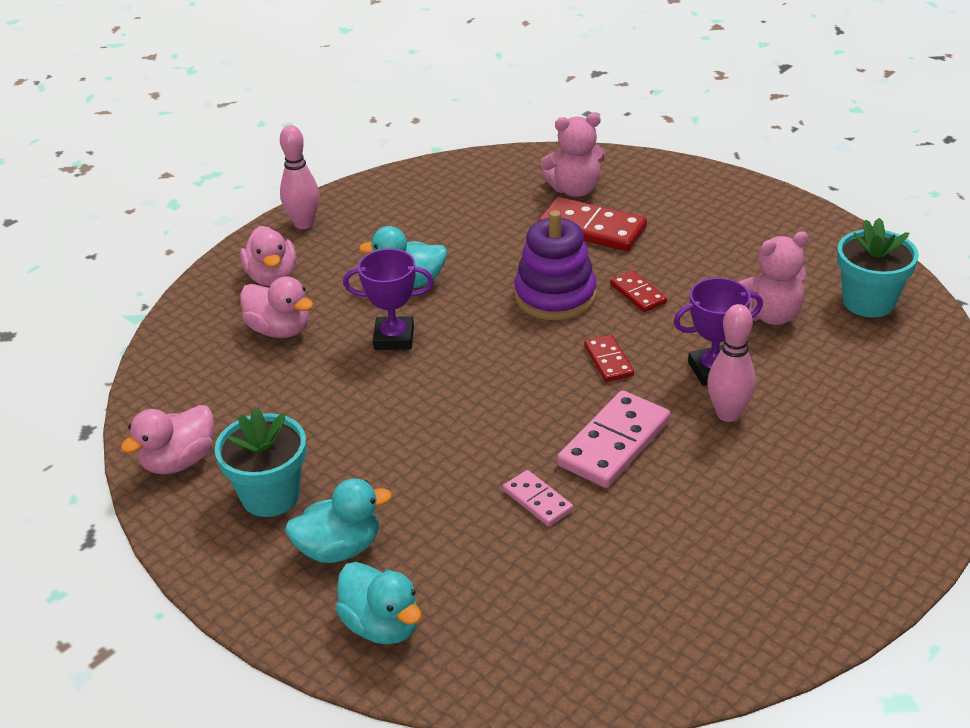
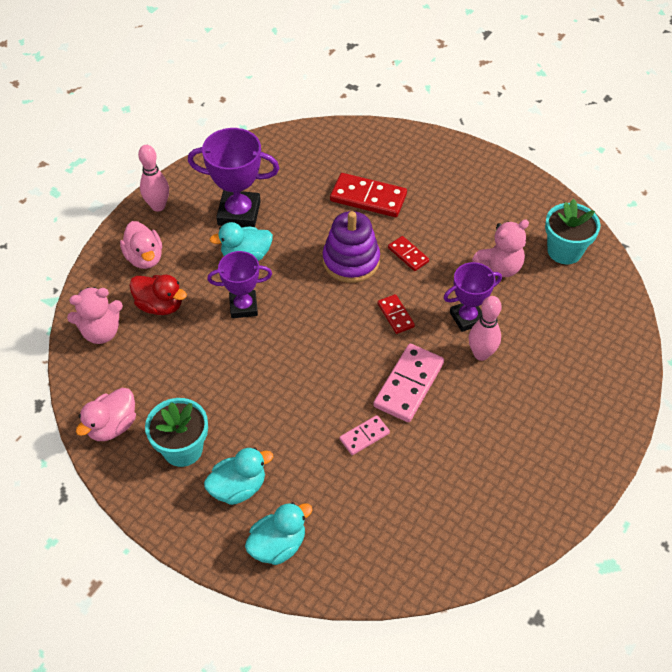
camera: 10 degrees left, 15 degrees up
pink duck [240,276,313,338] -> red duck [129,275,187,315]
turquoise duck [335,562,422,644] -> turquoise duck turned 75 degrees counterclockwise [245,502,313,565]
pink domino [503,470,573,526] -> pink domino turned 75 degrees counterclockwise [340,415,390,455]
pink teddy bear [540,113,606,197] -> pink teddy bear moved to [67,287,123,344]
none -> purple trophy [188,128,279,227]

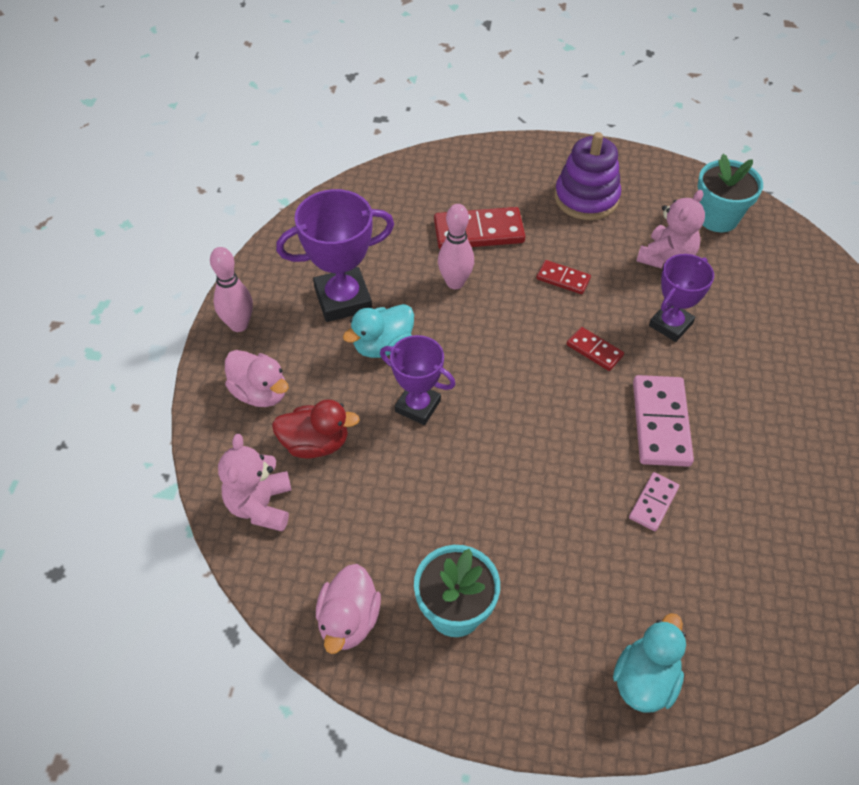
camera: 25 degrees left, 0 degrees up
pink teddy bear [67,287,123,344] -> pink teddy bear turned 135 degrees clockwise [218,434,292,532]
turquoise duck [204,447,273,505] -> none
purple trophy [207,251,272,318] -> purple trophy turned 60 degrees clockwise [380,335,456,425]
purple stacking toy [323,211,380,283] -> purple stacking toy moved to [555,132,621,220]
pink bowling pin [469,296,502,361] -> pink bowling pin moved to [438,204,474,289]

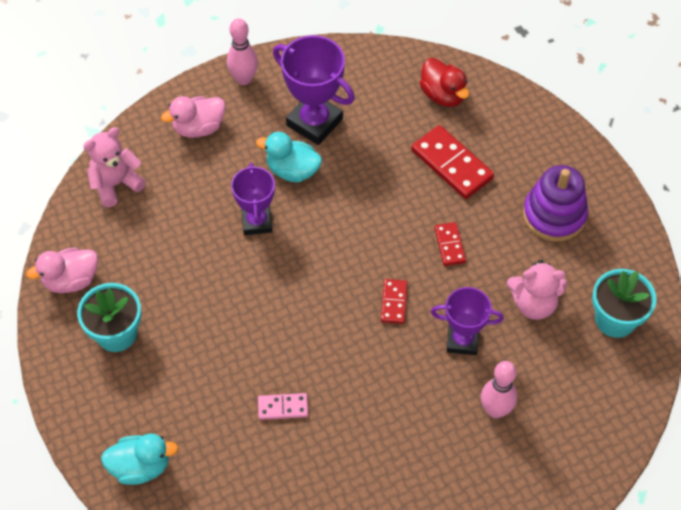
camera: 55 degrees right, 5 degrees up
pink duck [225,350,289,407] -> pink duck turned 60 degrees clockwise [161,96,226,138]
red duck [272,399,360,459] -> red duck moved to [420,58,469,107]
pink bowling pin [438,204,474,289] -> pink bowling pin moved to [481,361,517,418]
pink domino [633,375,694,467] -> none

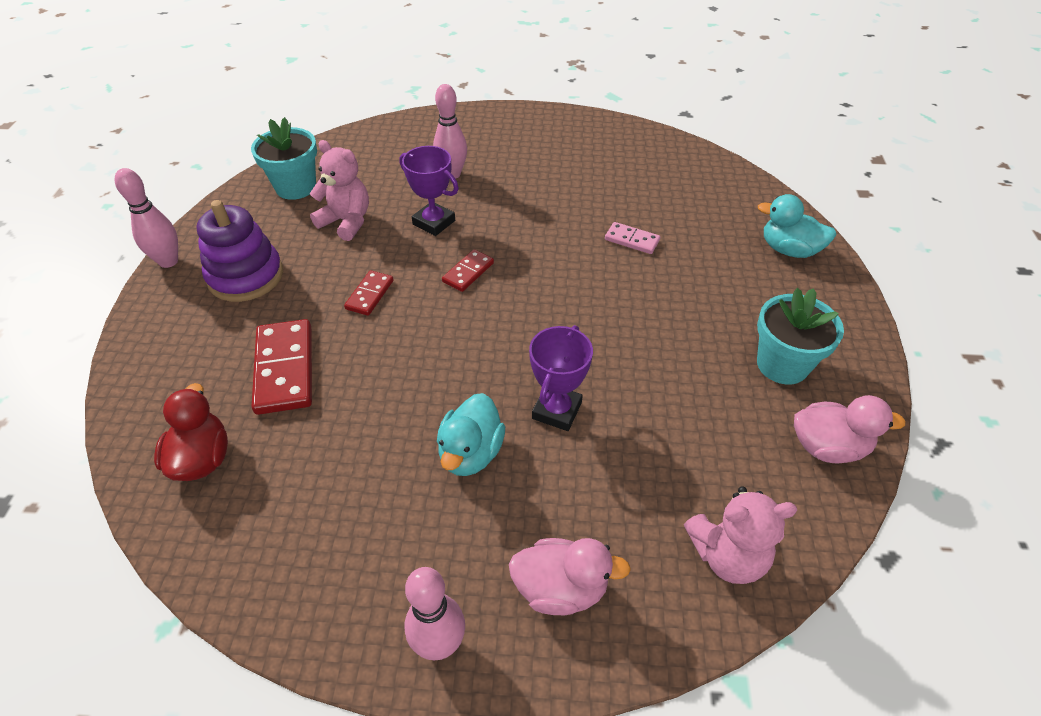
camera: 150 degrees left, 10 degrees down
turquoise duck [256,132,322,182] -> turquoise duck turned 60 degrees clockwise [437,393,505,476]
purple trophy [273,35,355,145] -> none
none -> pink bowling pin [115,168,178,268]

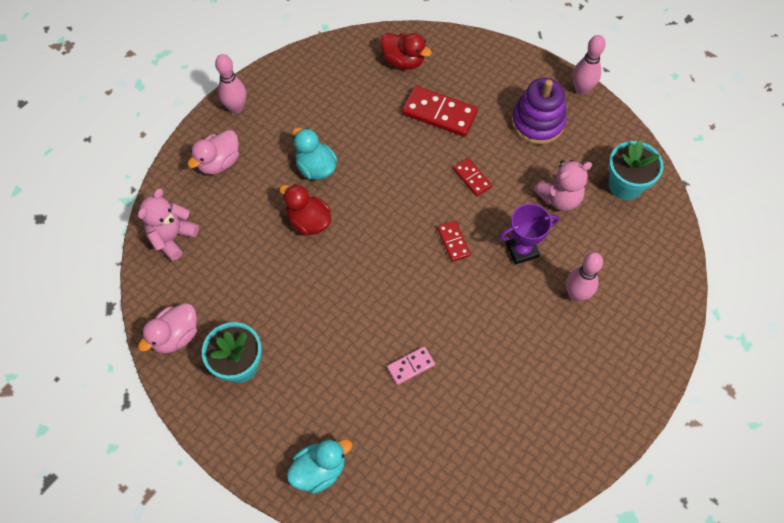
camera: 125 degrees right, 15 degrees up
purple trophy [529,325,593,431] -> red duck [279,184,331,236]

